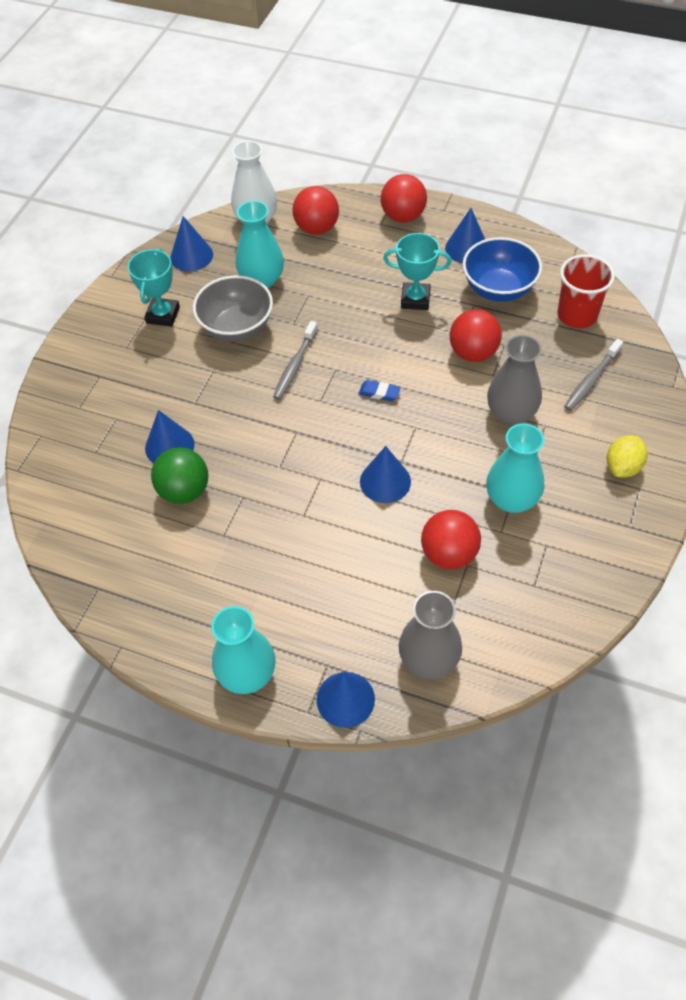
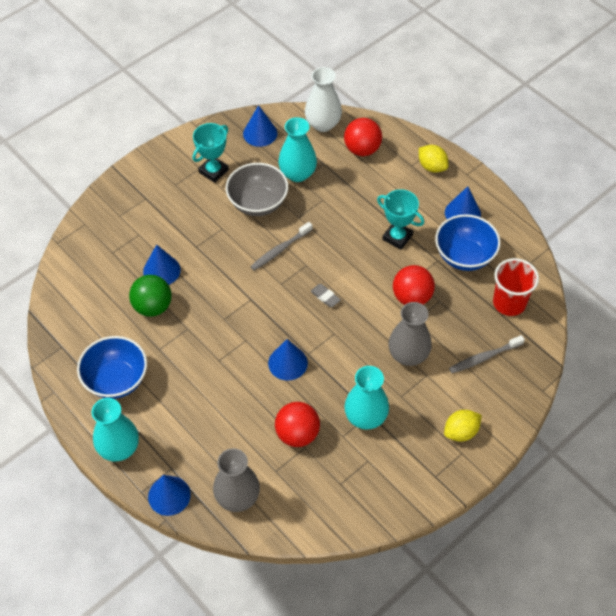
camera: 25 degrees right, 0 degrees up
blue eraser [359,380,401,401] -> grey eraser [310,284,341,307]
red ball [381,174,427,223] -> yellow lemon [419,145,448,172]
none -> blue bowl [77,336,147,399]

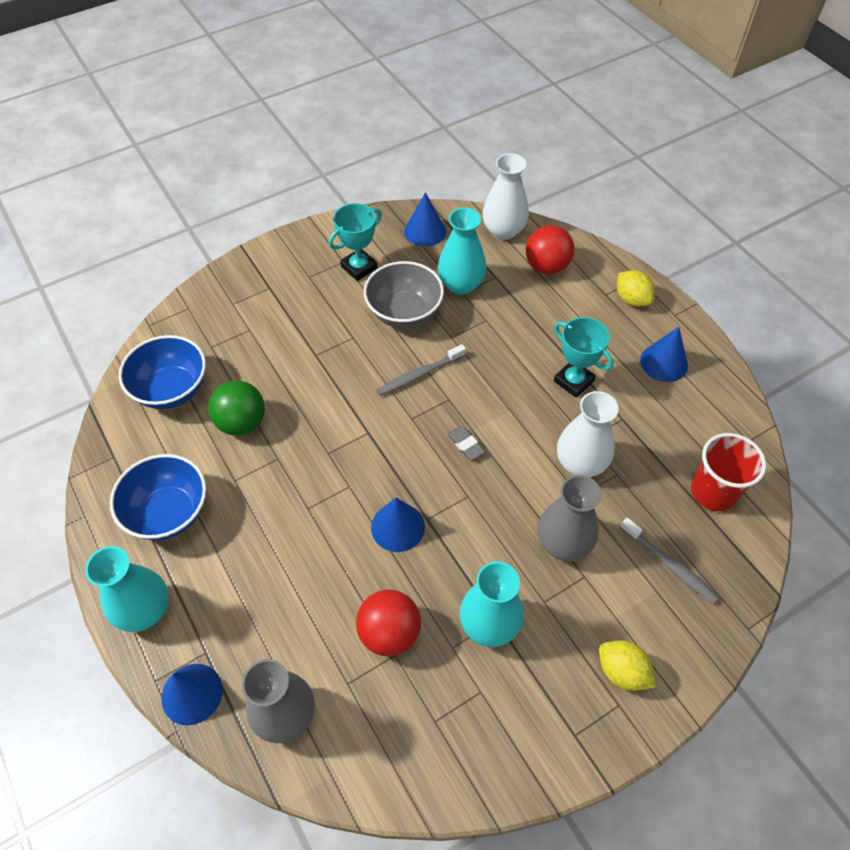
camera: 10 degrees right, 0 degrees up
blue cone [143,245,181,285] -> none
red ball [393,265,435,305] -> white vase [557,391,619,477]
blue bowl [435,214,501,271] -> blue bowl moved to [119,335,206,409]
yellow lemon [444,410,482,442] -> yellow lemon turned 60 degrees clockwise [599,640,656,691]
grey toothbrush [449,335,525,373] -> grey toothbrush turned 120 degrees counterclockwise [620,517,719,604]

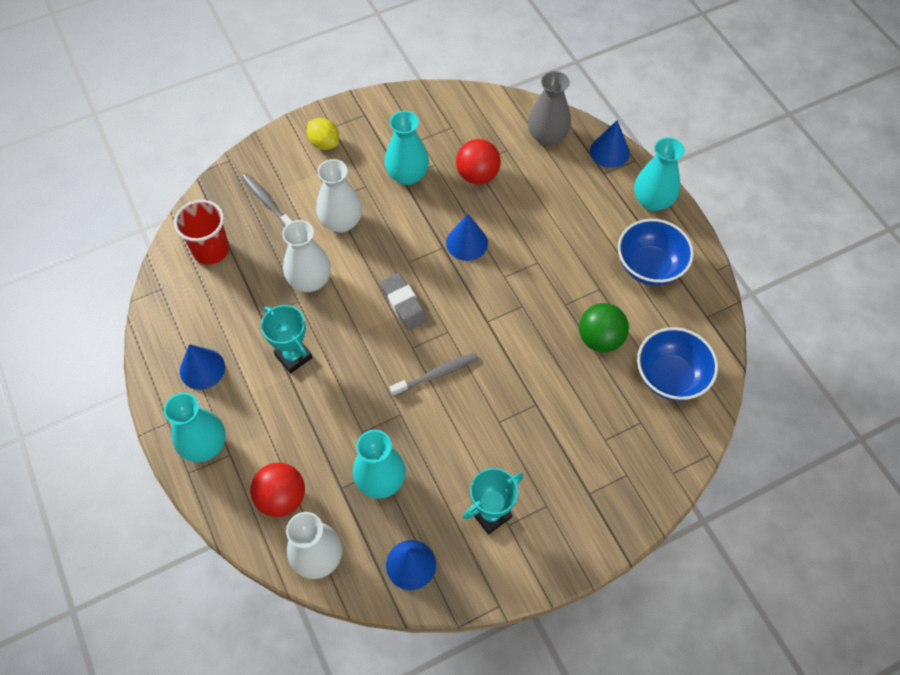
camera: 175 degrees left, 5 degrees up
grey bowl [364,261,444,328] -> none
grey eraser [447,426,485,460] -> grey eraser [380,273,427,330], size x1.61
grey vase [538,475,602,561] -> white vase [316,159,362,233]
yellow lemon [617,270,655,307] -> turquoise vase [164,393,226,462]

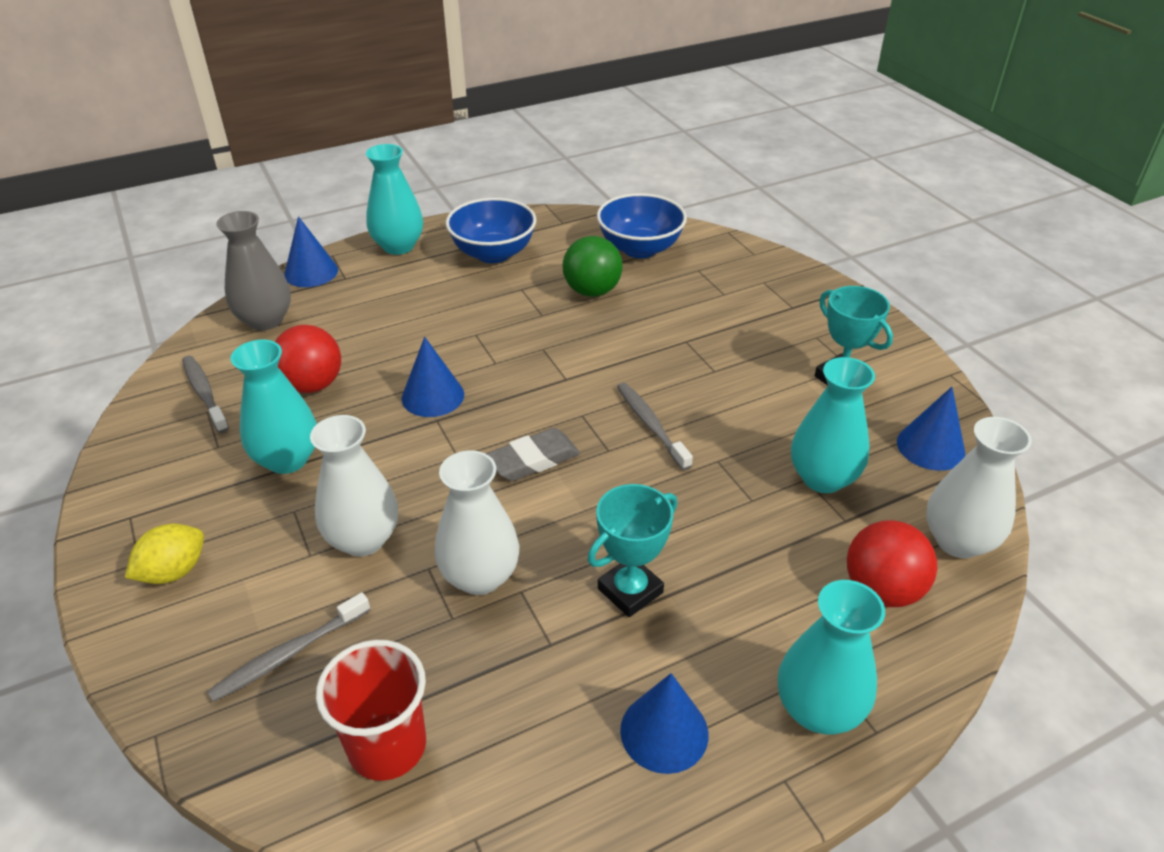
camera: 90 degrees left, 20 degrees down
none -> grey toothbrush [182,356,229,433]

